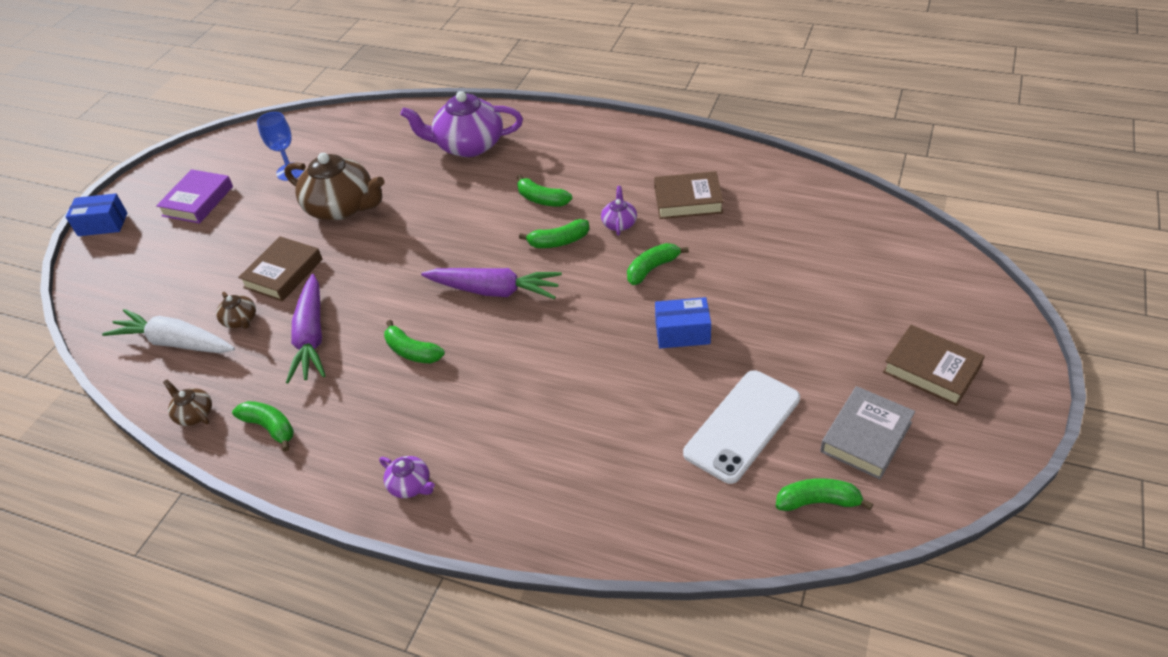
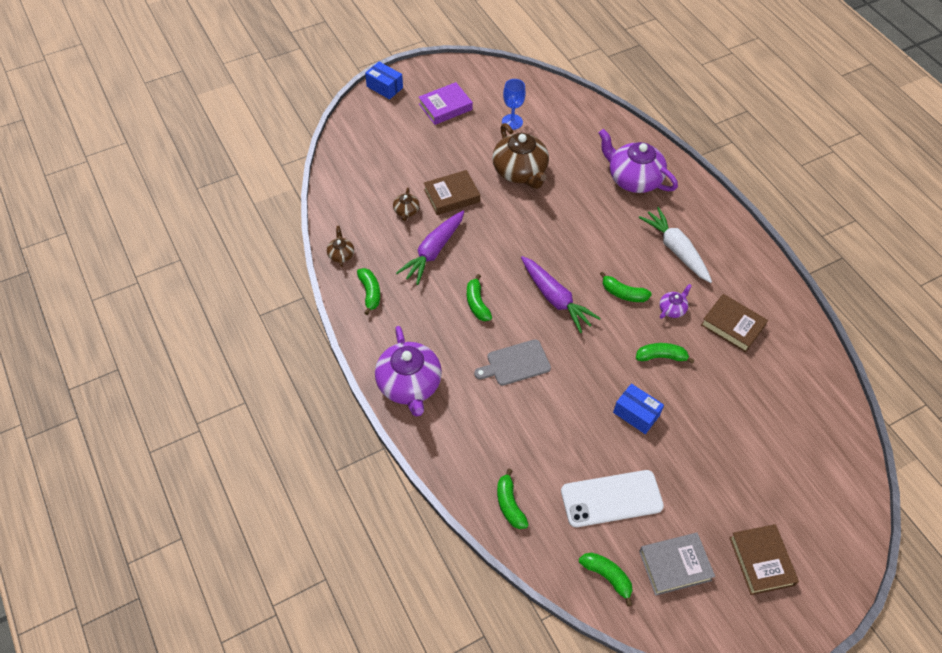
camera: 35 degrees right, 10 degrees up
white carrot [102,309,235,353] -> white carrot moved to [638,207,712,283]
purple teapot [379,456,435,498] -> purple teapot [375,326,442,417], size x2.18
green banana [517,175,572,206] -> green banana moved to [497,469,529,529]
none -> grey cutting board [474,339,551,386]

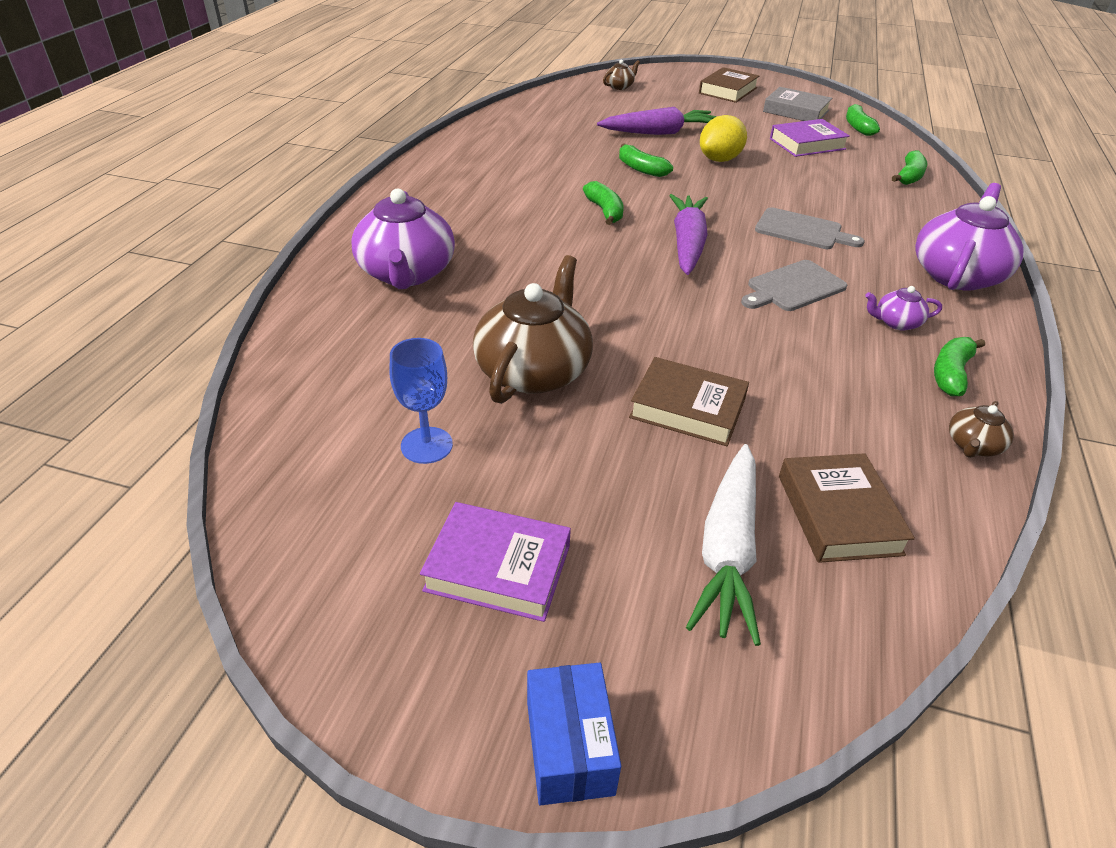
camera: 135 degrees left, 15 degrees down
brown teapot [393,188,420,221] -> brown teapot moved to [603,59,640,90]
purple carrot [396,211,464,285] -> purple carrot moved to [597,107,716,135]
green banana [467,274,492,321] -> grey cutting board [741,260,847,311]
white phone [561,470,664,527] -> purple book [770,119,850,157]
blue box [613,383,664,434] -> yellow lemon [700,115,747,162]
white carrot [638,207,712,283] -> white carrot moved to [686,444,761,646]
purple teapot [659,284,692,319] -> purple teapot moved to [865,286,942,331]
brown book [701,294,768,352] -> brown book moved to [779,453,915,563]

